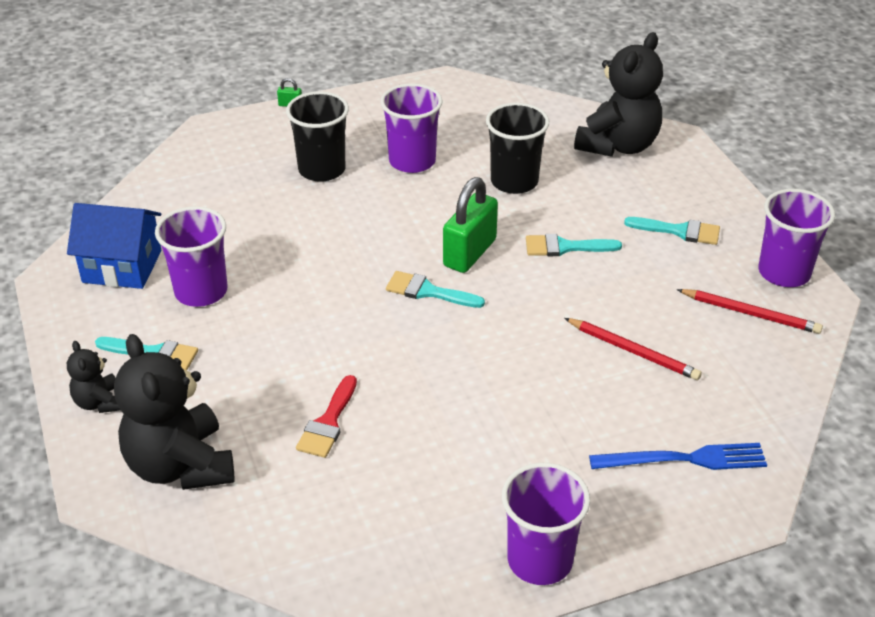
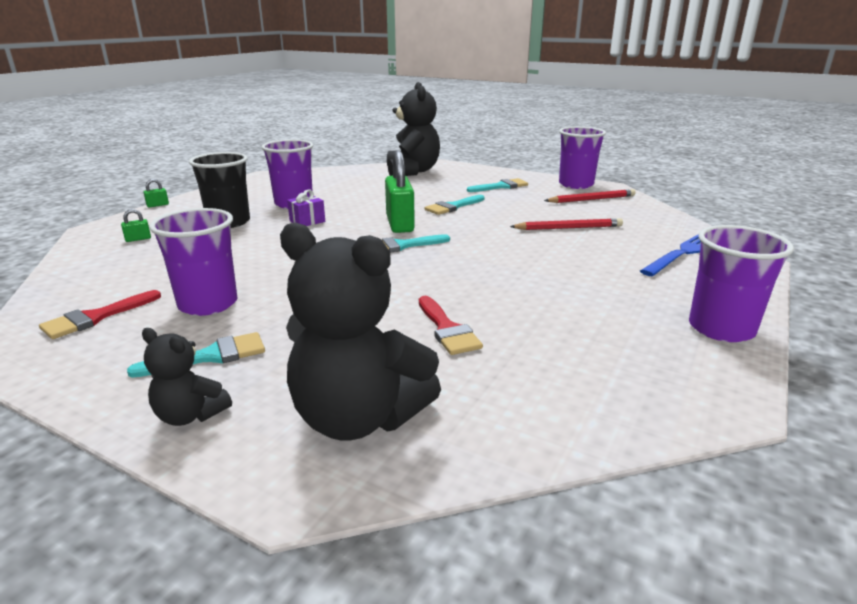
camera: 40 degrees left, 15 degrees down
blue house [67,203,161,289] -> red brush [39,290,161,339]
black cup [486,103,549,194] -> none
none -> green padlock [121,209,151,242]
none -> purple gift [287,190,325,226]

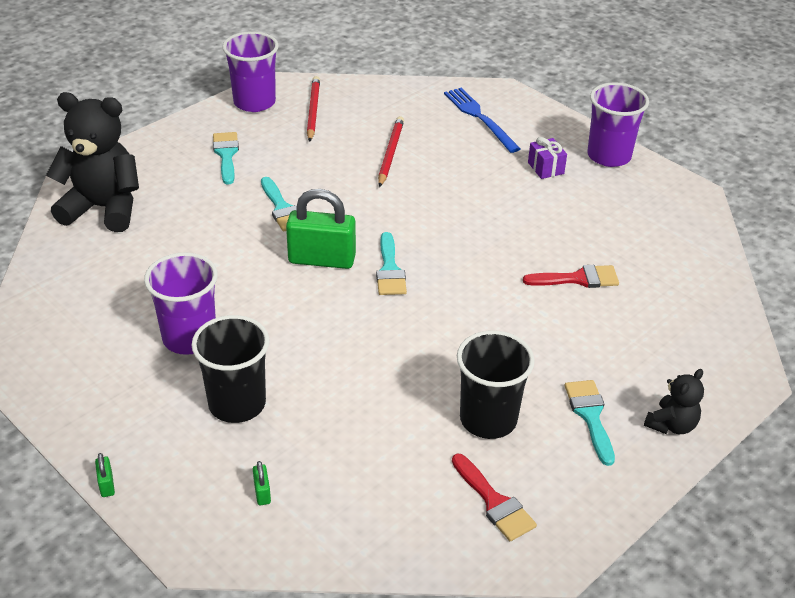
camera: 75 degrees left, 15 degrees up
purple cup [149,208,237,316] -> black cup [457,330,535,439]
black teddy bear [280,223,441,440] -> none
purple gift [287,190,325,226] -> purple gift moved to [528,137,567,179]

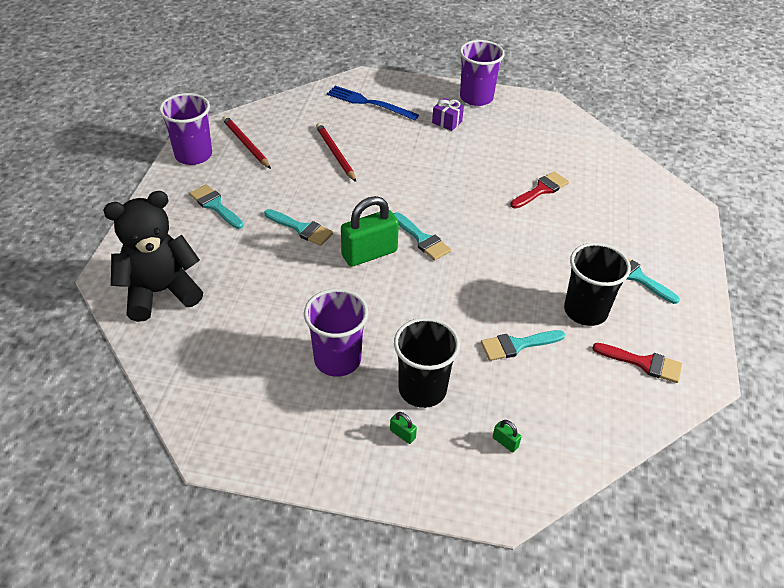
camera: 35 degrees left, 5 degrees up
green padlock [95,453,115,497] -> green padlock moved to [390,412,417,444]
black teddy bear [644,369,704,434] -> none
none -> turquoise brush [481,330,565,361]

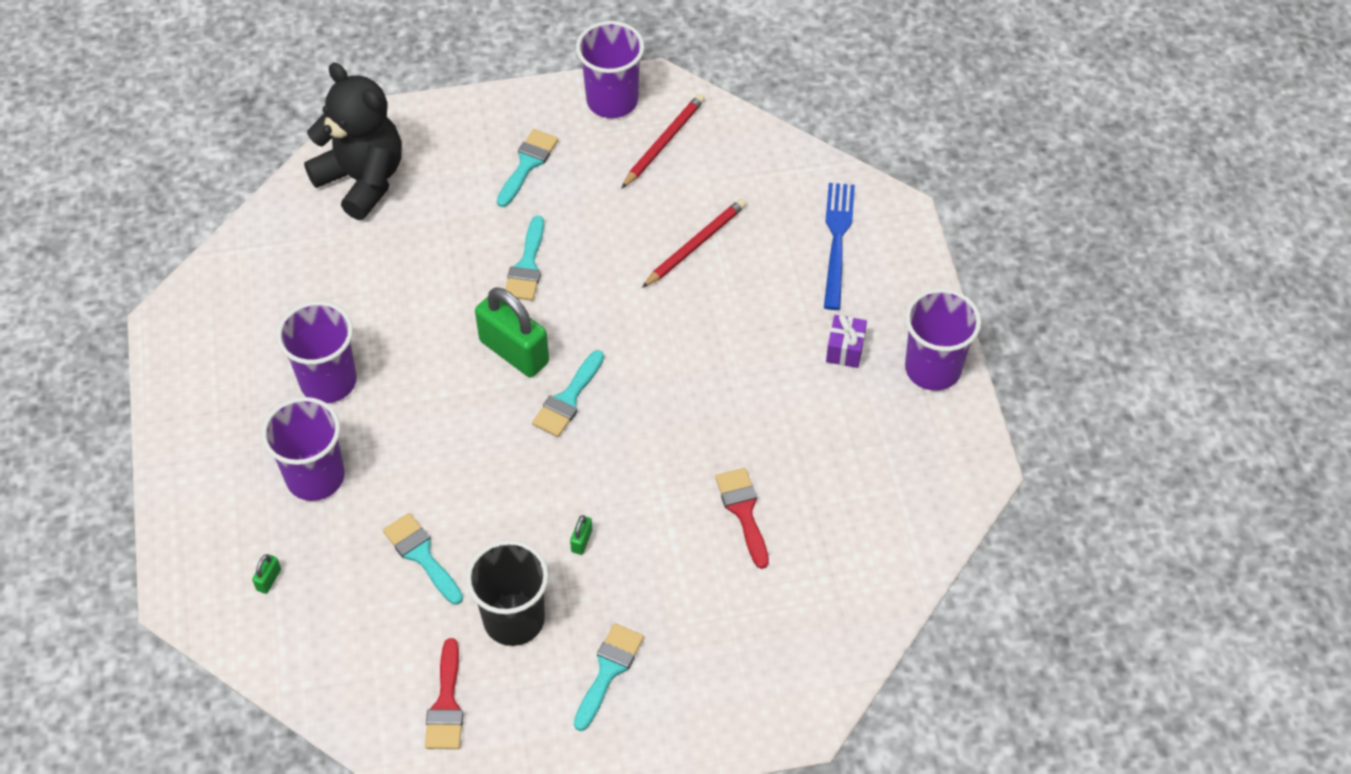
camera: 70 degrees right, 10 degrees up
green padlock [390,412,417,444] -> green padlock moved to [570,515,592,555]
black cup [394,318,460,408] -> purple cup [262,397,345,501]
red brush [510,171,569,209] -> red brush turned 135 degrees counterclockwise [715,468,769,569]

